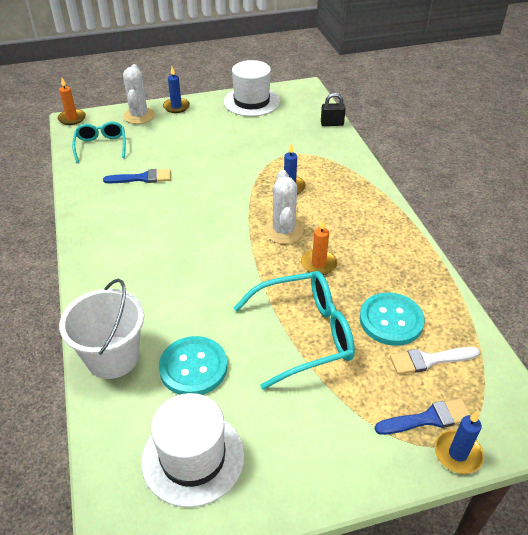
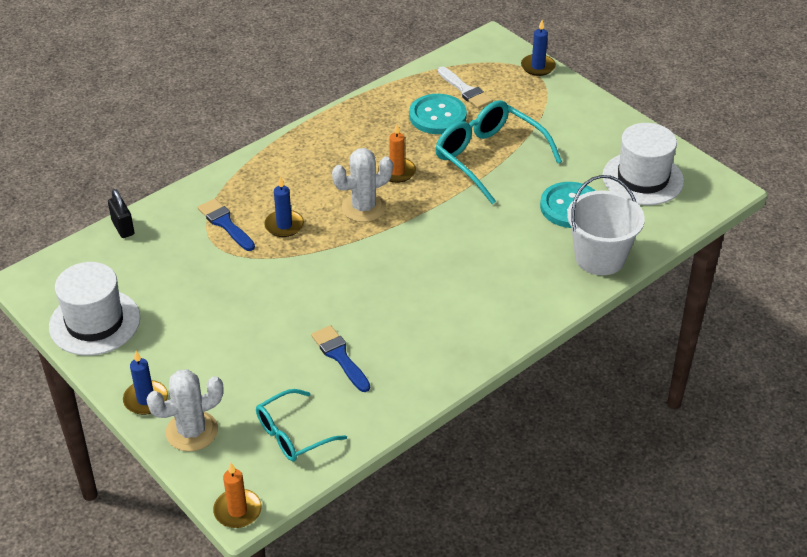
camera: 115 degrees left, 0 degrees up
blue brush [374,398,471,435] -> blue brush moved to [198,198,255,251]

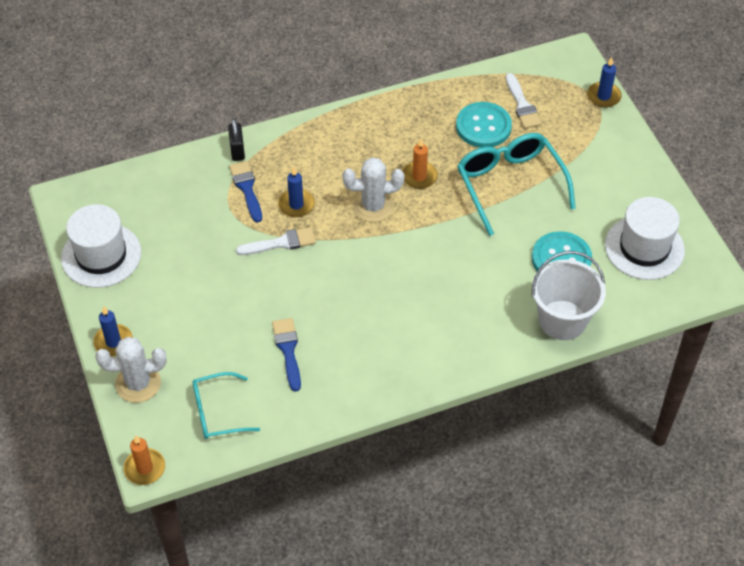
camera: 20 degrees right, 10 degrees up
black padlock [108,189,134,238] -> black padlock moved to [228,118,245,161]
none -> white brush [236,227,316,255]

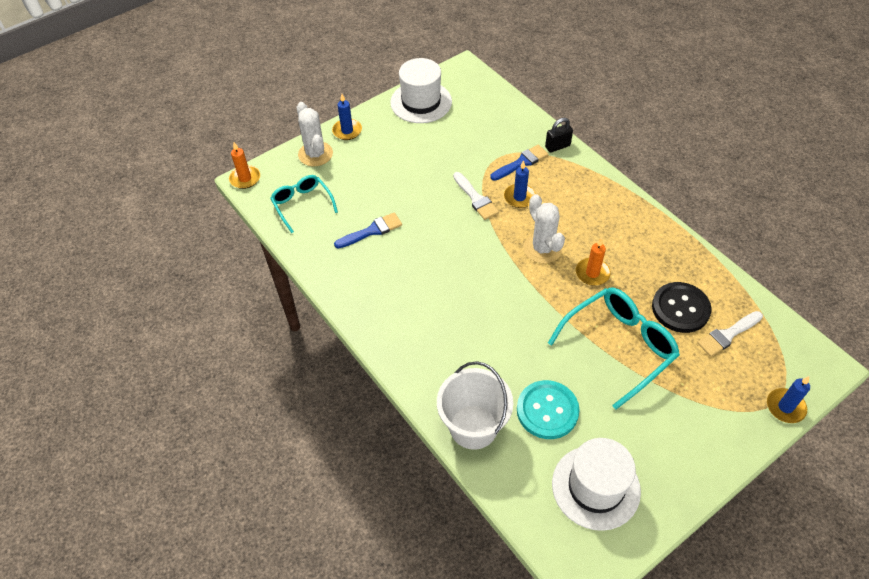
camera: 75 degrees right, 0 degrees up
turquoise button [456,102,512,148] -> black button [652,282,711,333]

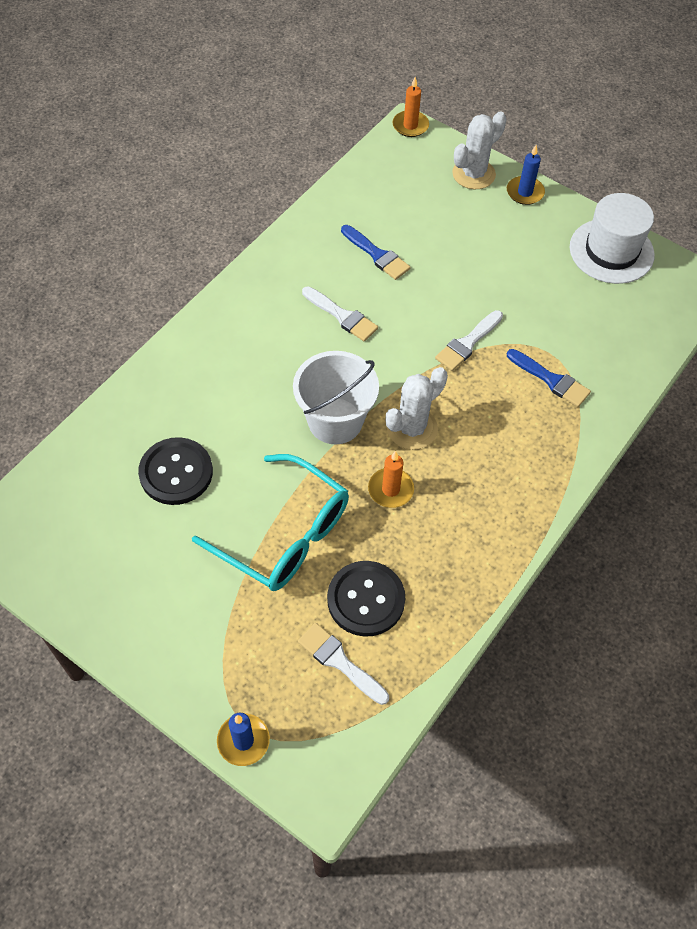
camera: 70 degrees right, 5 degrees up
turquoise glasses [270,175,338,233] -> none
white bucket [437,361,513,450] -> white bucket moved to [293,351,379,444]
blue candle [504,160,536,208] -> none
turquoise button [517,380,580,439] -> black button [138,437,213,505]
black padlock [545,118,573,153] -> none
white hat [552,438,641,531] -> none
none -> white brush [302,286,378,342]

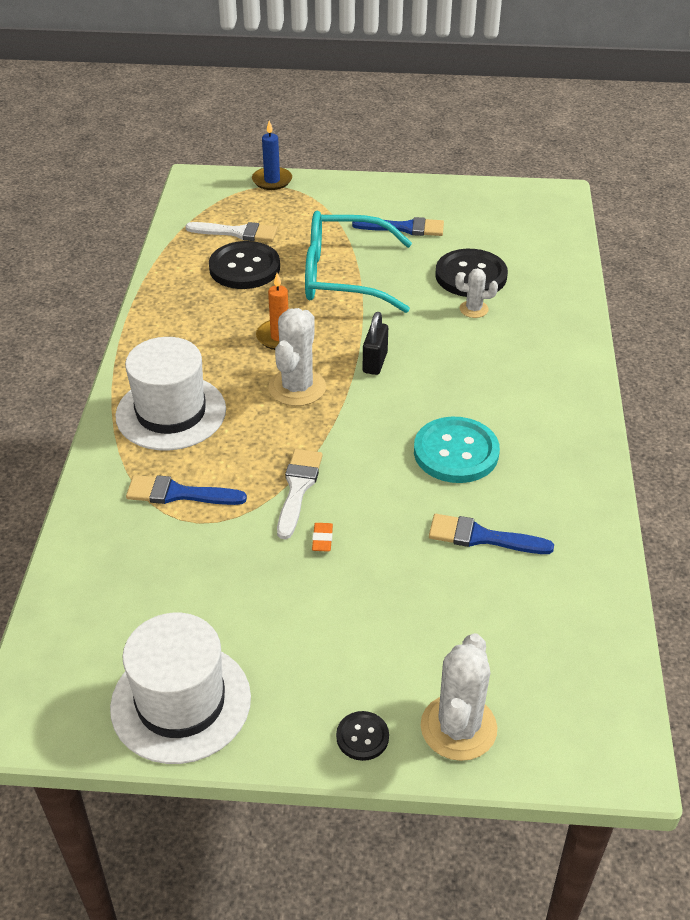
camera: 150 degrees right, 15 degrees down
white bucket [293,351,379,444] -> black padlock [363,312,388,375]
white brush [302,286,378,342] -> turquoise button [414,417,500,483]
orange candle [392,77,429,137] -> none
blue candle [507,145,545,205] -> black button [336,711,389,761]
none -> white hat [115,337,226,450]
none -> orange eraser [312,523,333,552]
none -> blue brush [352,217,444,236]
none -> white cactus [455,268,498,318]

